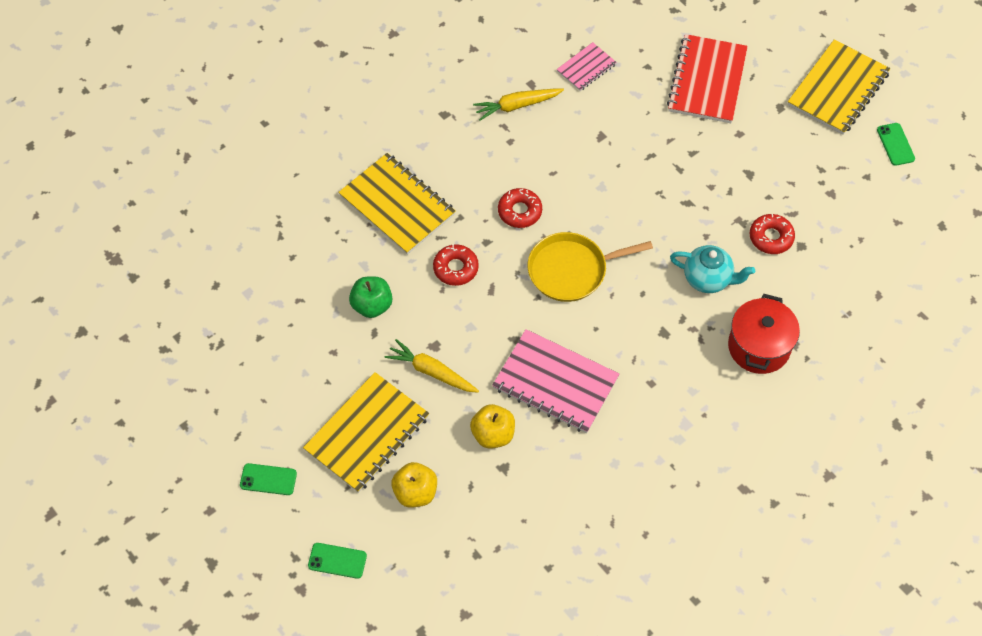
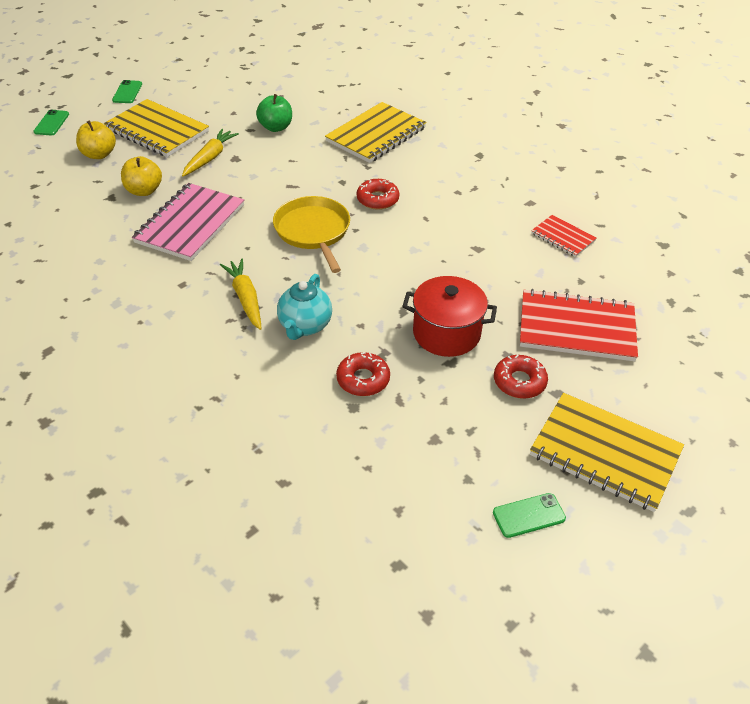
camera: 85 degrees right, 15 degrees down
red donut [433,244,479,286] -> red donut moved to [494,355,548,399]
yellow carrot [473,89,564,121] -> yellow carrot moved to [220,258,262,330]
pink notebook [557,42,616,91] -> red notebook [531,215,596,257]
red pot [728,294,800,374] -> red pot moved to [402,276,497,357]

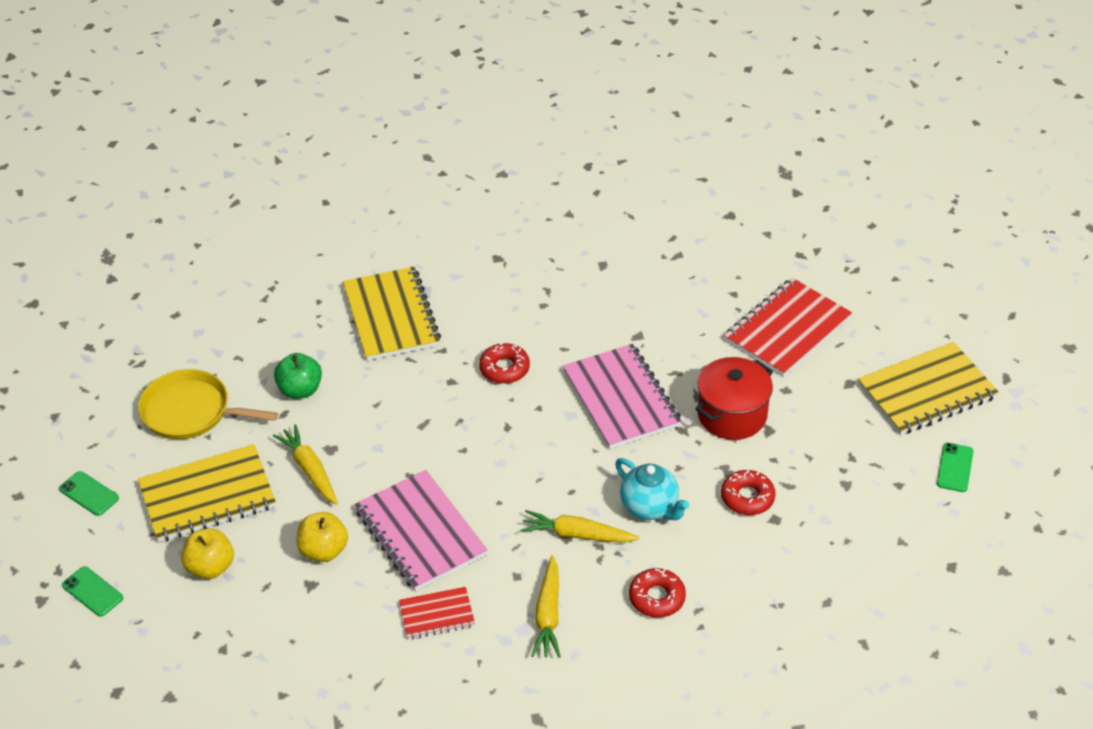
camera: 55 degrees left, 0 degrees up
yellow pan [273,196,350,273] -> yellow pan moved to [138,369,278,439]
red donut [494,355,548,399] -> red donut moved to [629,568,686,618]
red notebook [531,215,596,257] -> red notebook moved to [399,587,475,639]
none -> yellow carrot [531,555,561,658]
none -> pink notebook [563,344,681,449]

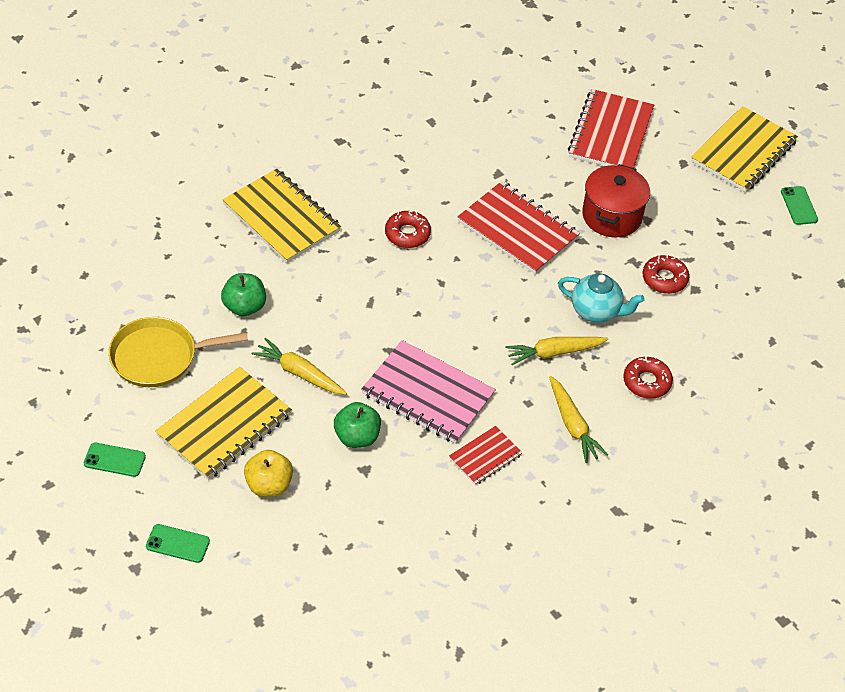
camera: 30 degrees left, 5 degrees up
yellow apple [296,512,348,562] -> green apple [334,402,381,448]
pink notebook [563,344,681,449] -> red notebook [457,181,580,274]

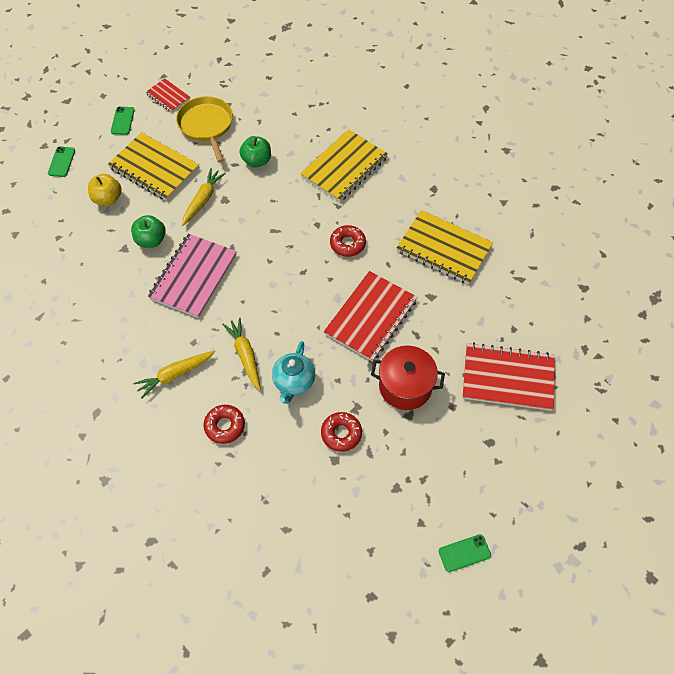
camera: 85 degrees right, 10 degrees up
red notebook [449,426,522,485] -> red notebook moved to [146,78,190,113]
yellow notebook [691,106,798,192] -> yellow notebook moved to [396,210,493,285]

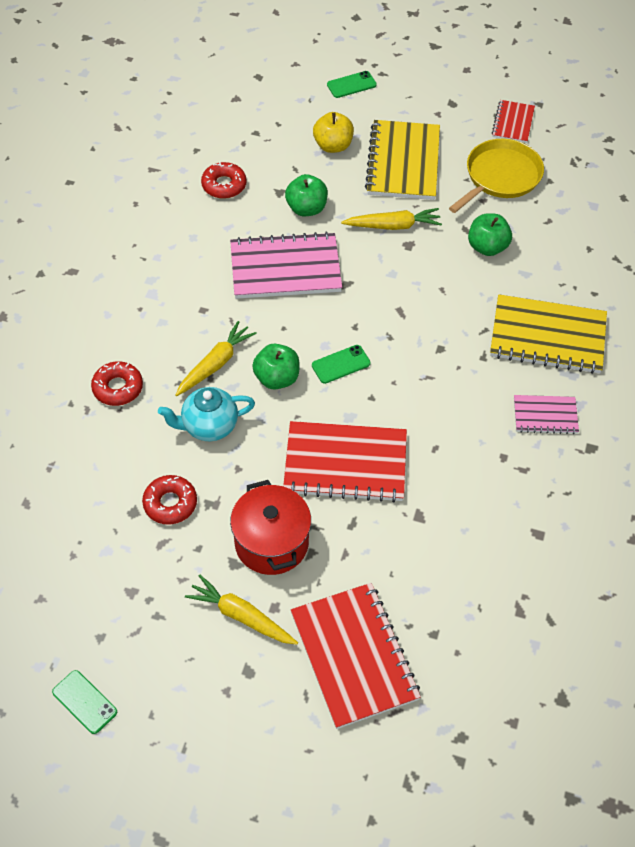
camera: 60 degrees right, 5 degrees down
green phone [111,107,135,135] -> green phone moved to [312,345,370,384]
yellow carrot [133,351,215,398] -> yellow carrot moved to [185,575,298,645]
red donut [330,225,366,257] -> red donut moved to [201,161,247,199]
yellow notebook [396,210,493,285] -> none
none -> green apple [252,344,299,390]
none -> pink notebook [514,395,579,434]

